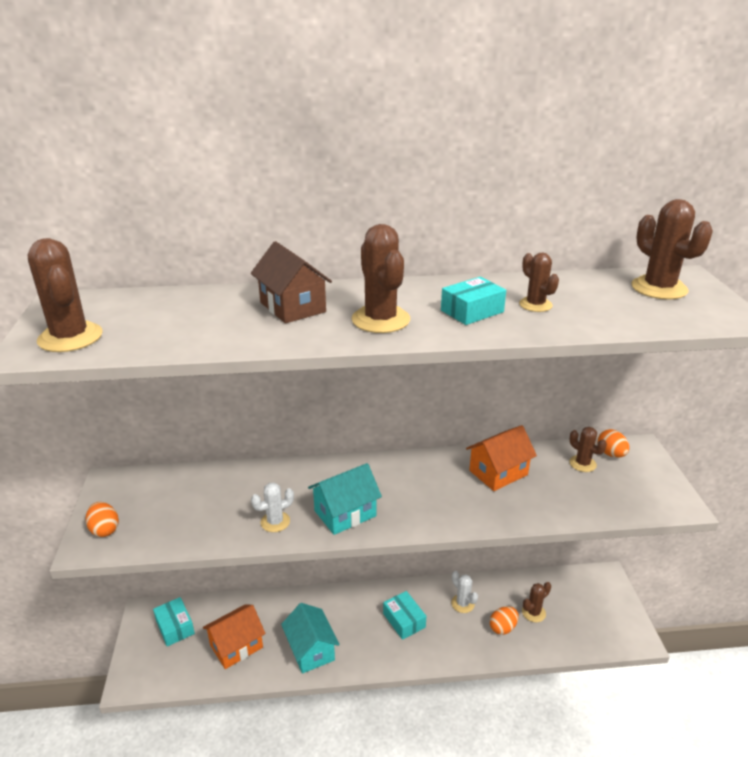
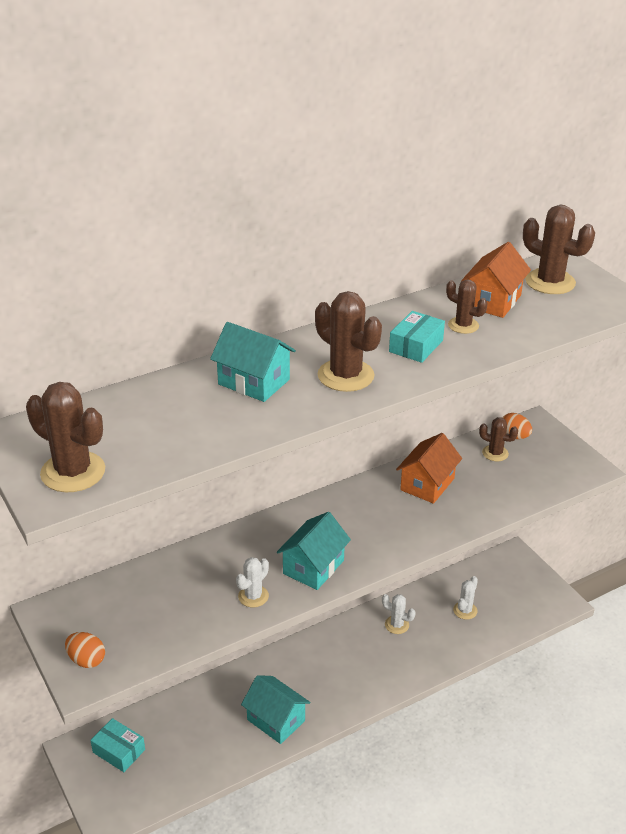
camera: 25 degrees left, 5 degrees up
orange house [203,605,265,669] -> orange house moved to [461,242,531,318]
brown house [251,241,332,324] -> turquoise house [210,322,296,402]
turquoise box [383,591,426,640] -> none
orange egg [490,606,519,635] -> none
brown cactus [522,582,551,622] -> white cactus [453,576,478,620]

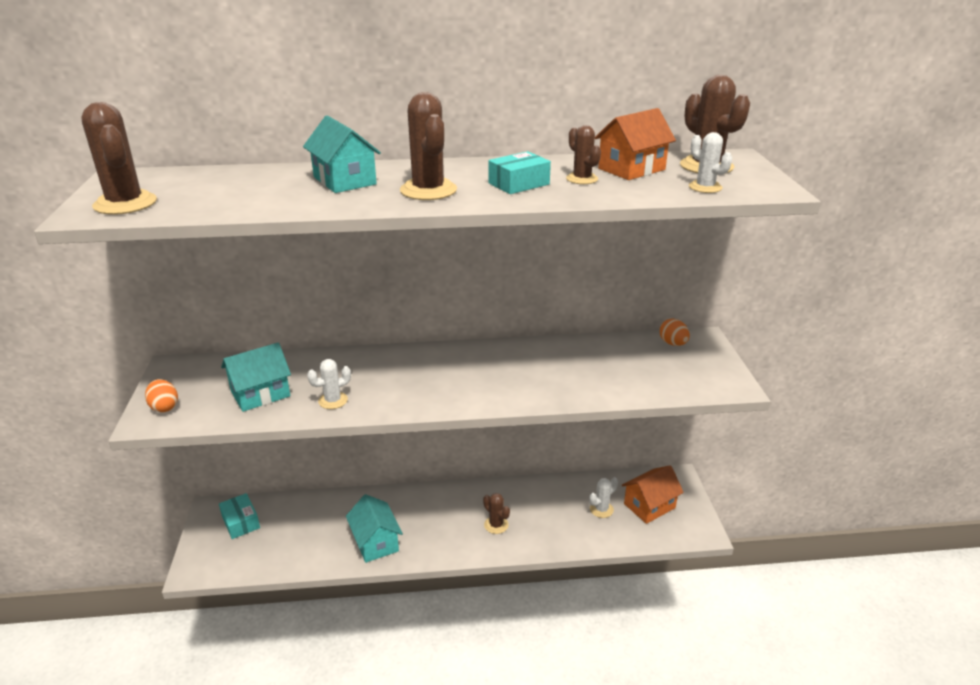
camera: 25 degrees right, 5 degrees down
turquoise house [277,512,351,590] -> turquoise house moved to [221,342,291,412]
white cactus [382,594,416,634] -> white cactus moved to [689,132,732,193]
orange house [396,433,462,504] -> orange house moved to [622,465,684,524]
brown cactus [479,417,518,461] -> brown cactus moved to [483,493,510,534]

